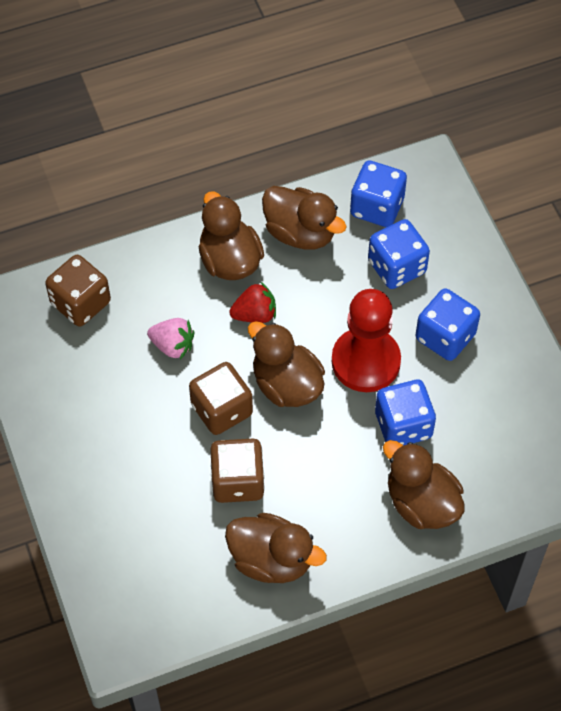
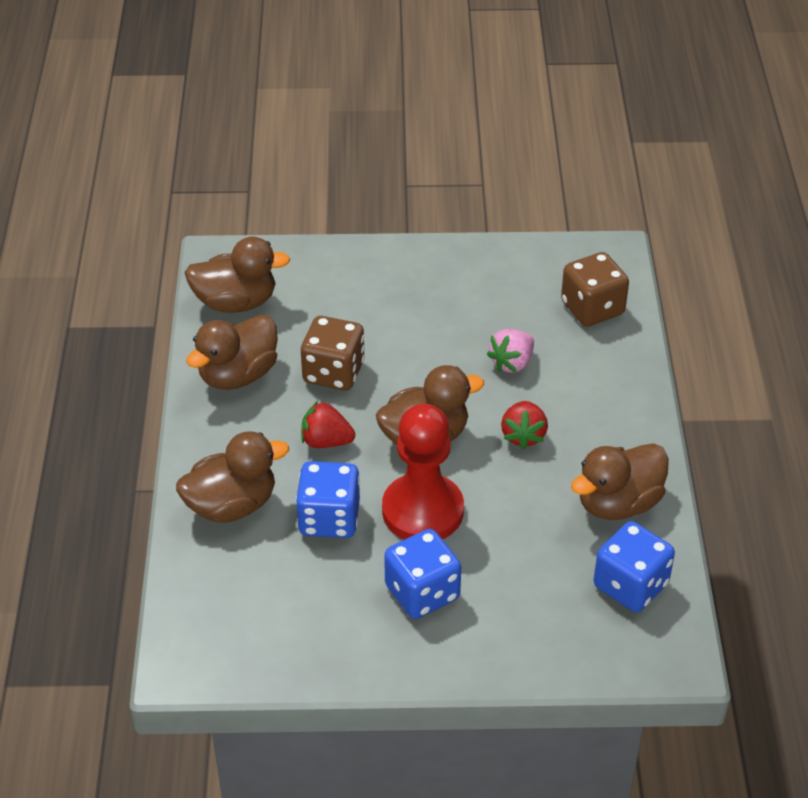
camera: 110 degrees right, 15 degrees down
brown dice [189,362,253,435] -> none
brown duck [199,191,264,280] -> brown duck moved to [185,237,290,313]
blue dice [368,219,430,289] -> none
none -> red strawberry [301,401,355,448]

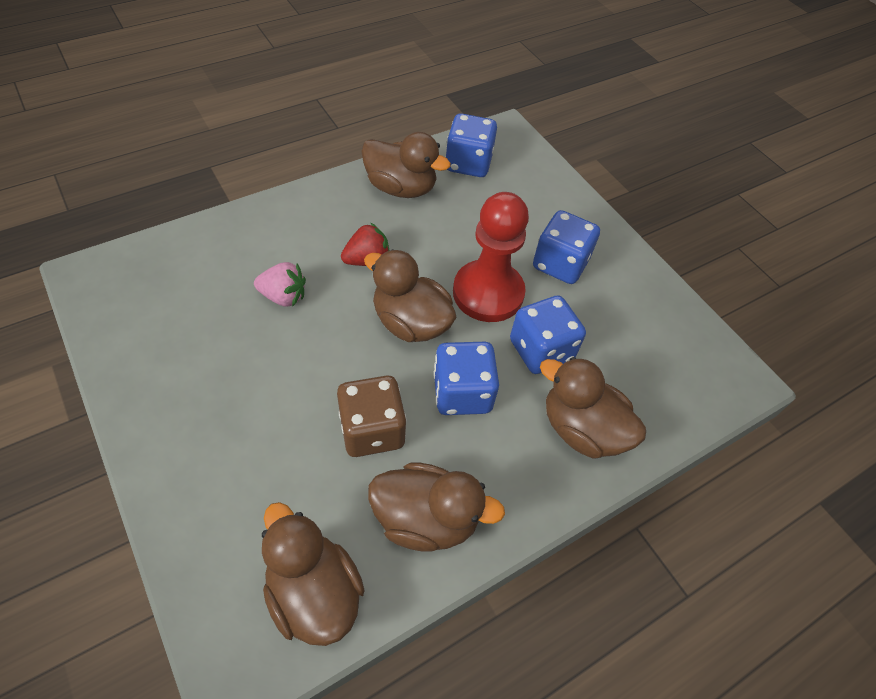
camera: 125 degrees left, 10 degrees up
red strawberry [301,401,355,448] -> blue dice [433,342,499,415]
brown dice [561,252,629,327] -> none

